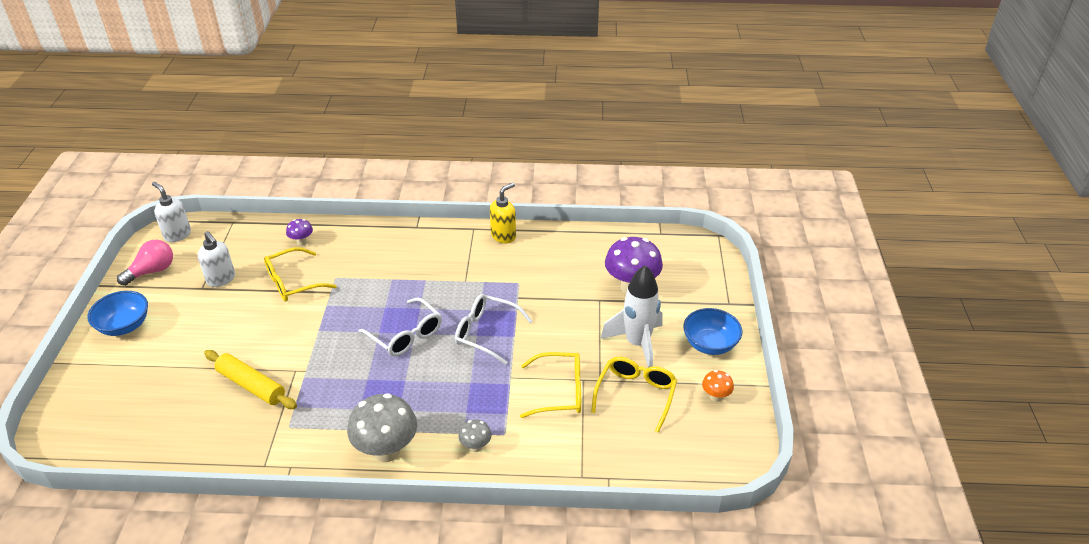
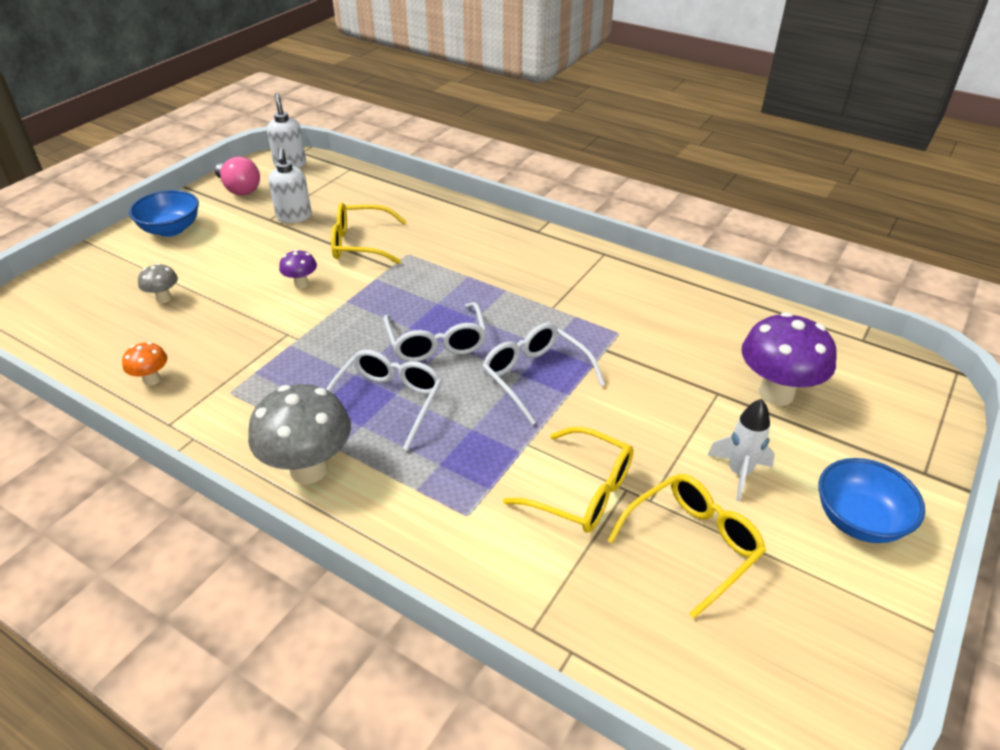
camera: 30 degrees right, 0 degrees up
pink light bulb [117,240,173,286] -> pink light bulb turned 60 degrees clockwise [215,156,260,195]
yellow rolling pin [204,350,297,409] -> none
purple mushroom [286,219,313,246] -> purple mushroom moved to [279,249,317,289]
grey mushroom [458,419,492,452] -> grey mushroom moved to [138,263,178,303]
yellow soap dispenser [490,183,516,243] -> none
white rocket [600,265,662,368] -> white rocket [707,399,775,502], size x0.61
orange mushroom [702,370,734,402] -> orange mushroom moved to [122,342,167,386]
none -> white glasses [326,349,442,451]

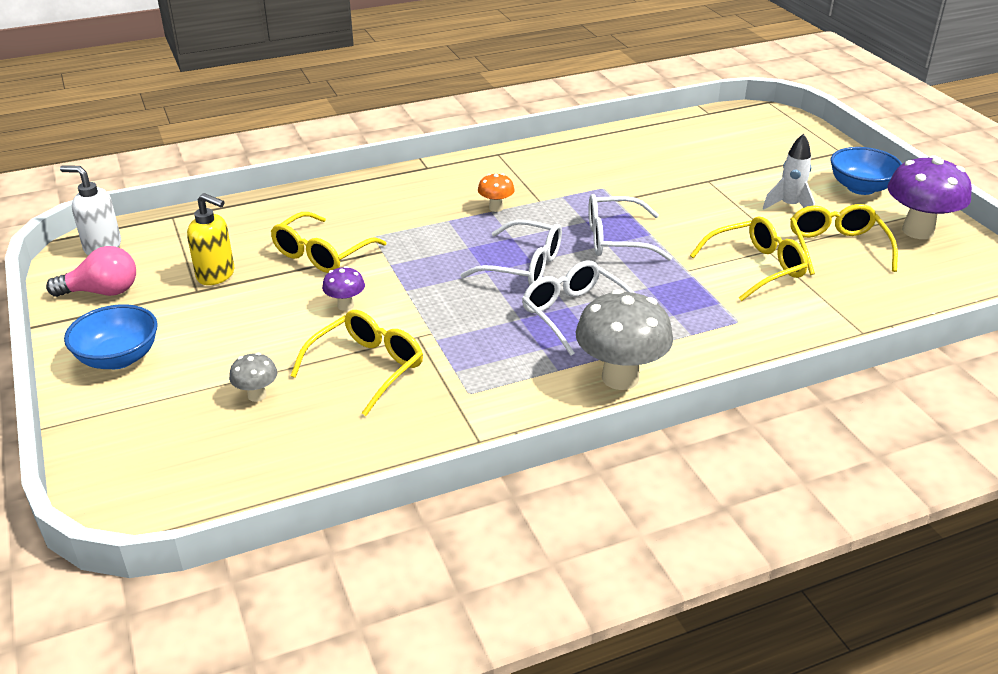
camera: 55 degrees left, 5 degrees down
orange mushroom [122,342,167,386] -> orange mushroom moved to [478,173,515,212]
white soap dispenser [268,148,312,223] -> yellow soap dispenser [187,193,235,285]
purple mushroom [741,312,837,406] -> purple mushroom moved to [887,155,972,239]
none -> yellow glasses [291,310,423,416]

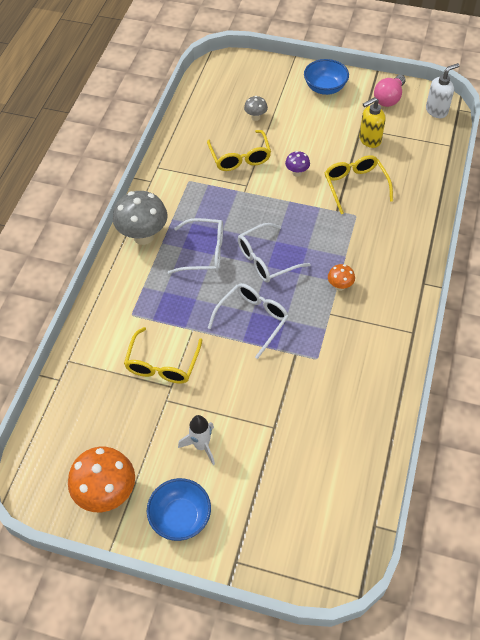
camera: 130 degrees right, 20 degrees up
yellow glasses [790,204,898,275] -> none
purple mushroom [887,155,972,239] -> orange mushroom [68,447,135,512]

